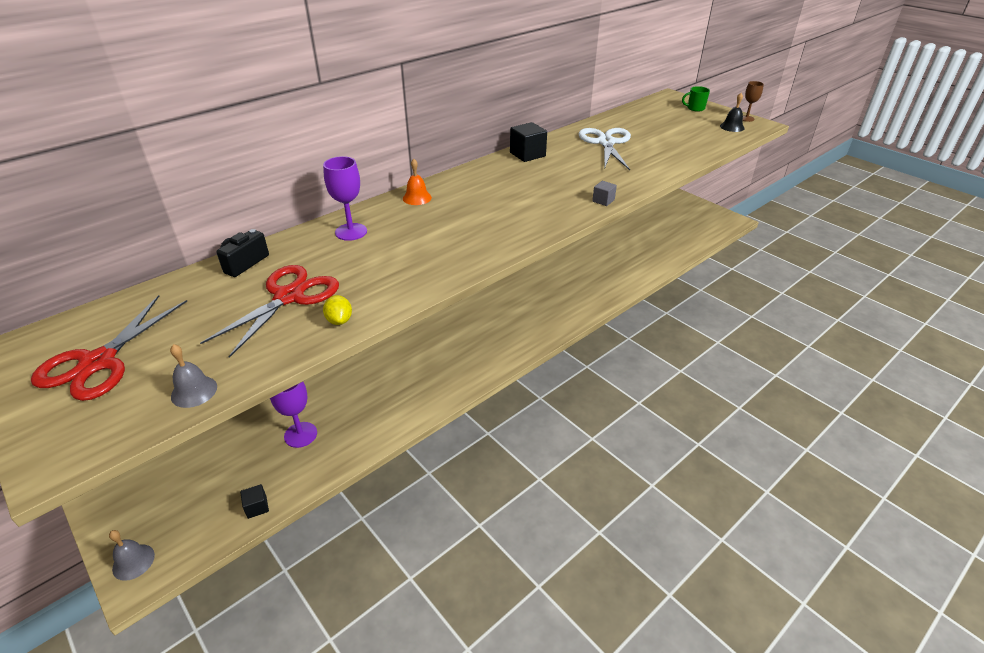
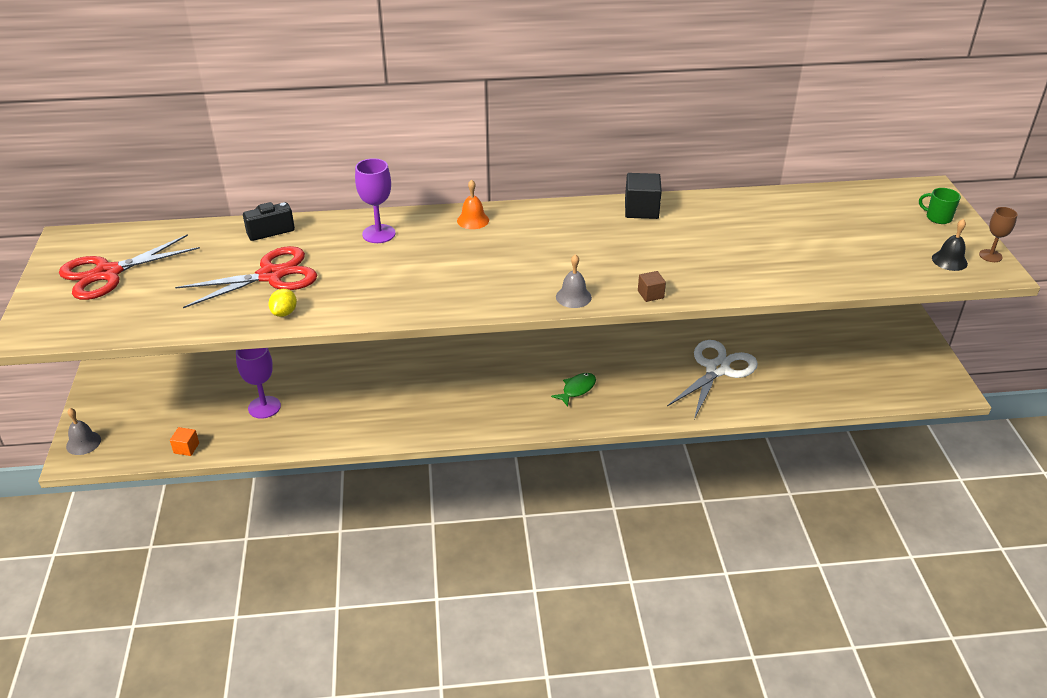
camera: 35 degrees right, 0 degrees up
grey bell [170,344,217,408] -> grey bell moved to [556,254,592,308]
black cube [240,484,269,519] -> orange cube [170,427,199,456]
white scissors [578,128,631,170] -> white scissors moved to [667,340,758,419]
grey cube [592,181,617,206] -> brown cube [638,271,666,302]
none -> green fish [551,373,596,407]

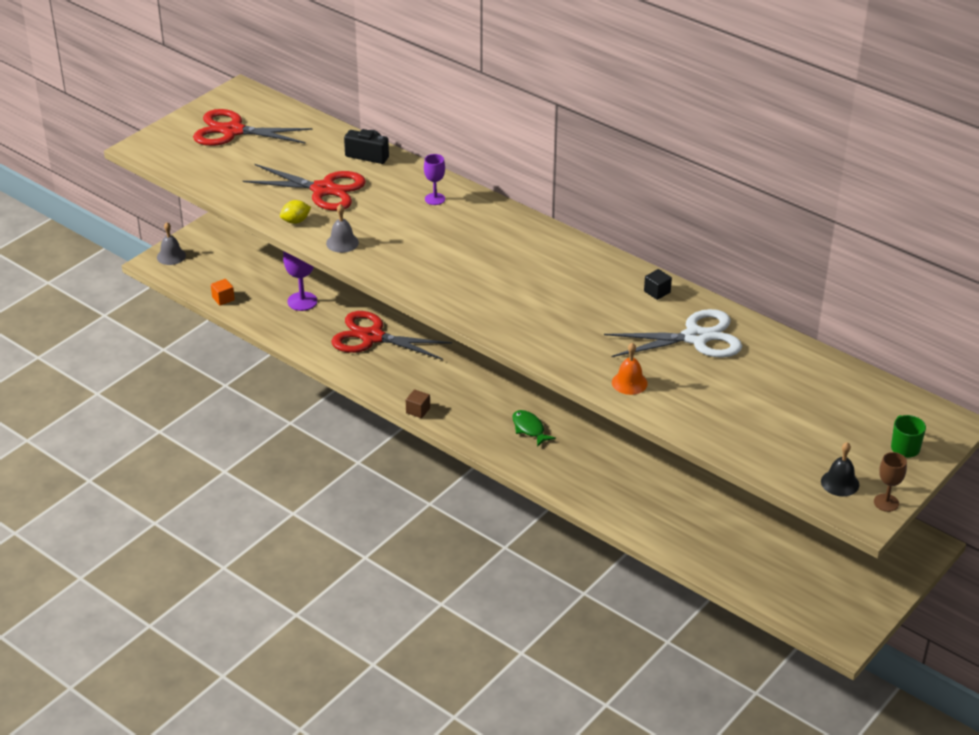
camera: 45 degrees right, 0 degrees up
purple goblet [355,158,396,243] -> purple goblet [424,154,445,205], size x0.65
orange bell [457,179,489,229] -> orange bell moved to [612,342,648,395]
green fish [551,373,596,407] -> green fish turned 120 degrees counterclockwise [512,410,556,447]
grey bell [556,254,592,308] -> grey bell moved to [326,204,359,253]
black cube [625,173,662,219] -> black cube [644,269,672,300], size x0.55
brown cube [638,271,666,302] -> brown cube moved to [406,389,430,418]
white scissors [667,340,758,419] -> white scissors moved to [604,309,742,358]
none -> red scissors [331,311,452,360]

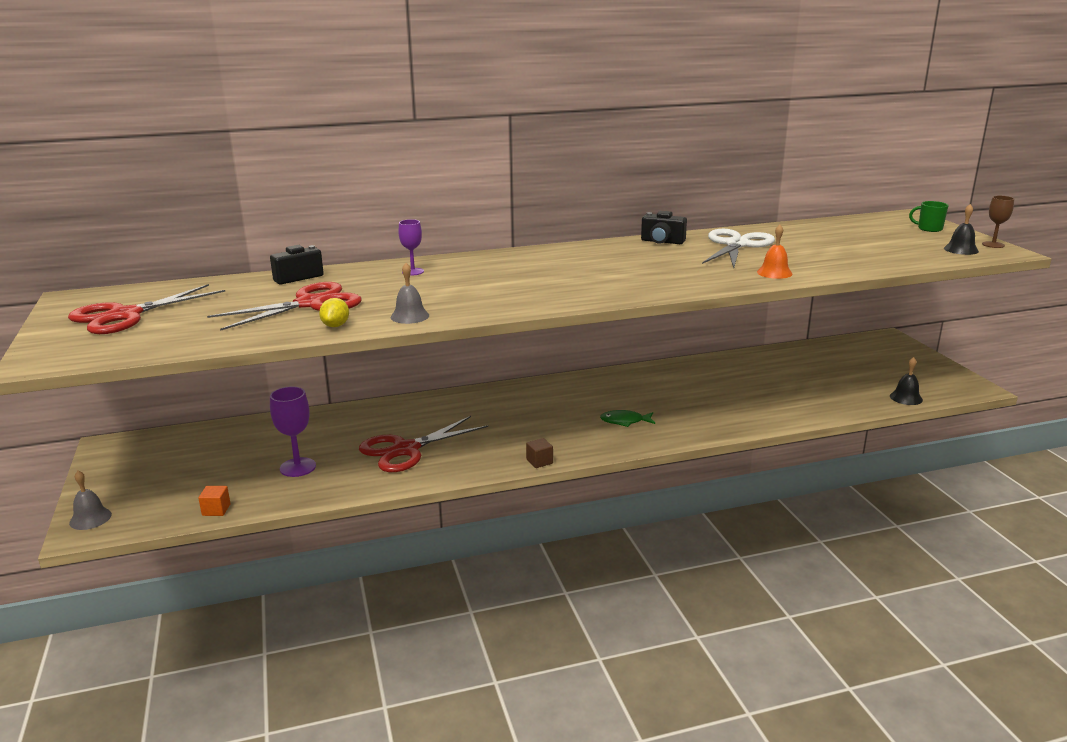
camera: 55 degrees left, 15 degrees down
black cube [644,269,672,300] -> black camera [641,211,687,244]
none -> black bell [890,357,923,405]

